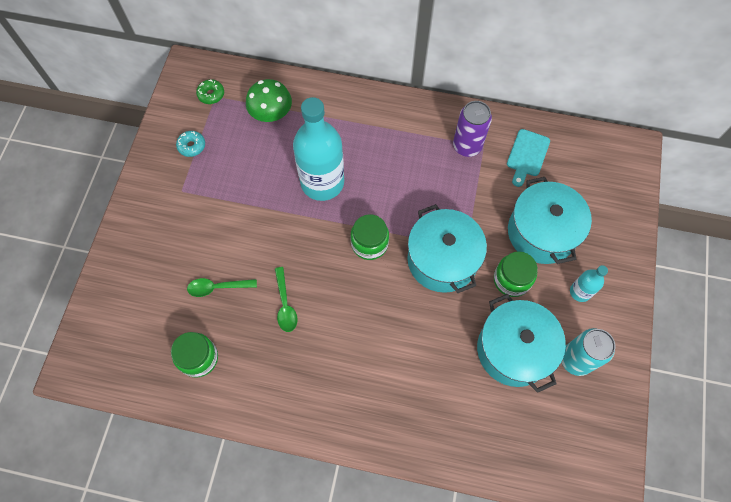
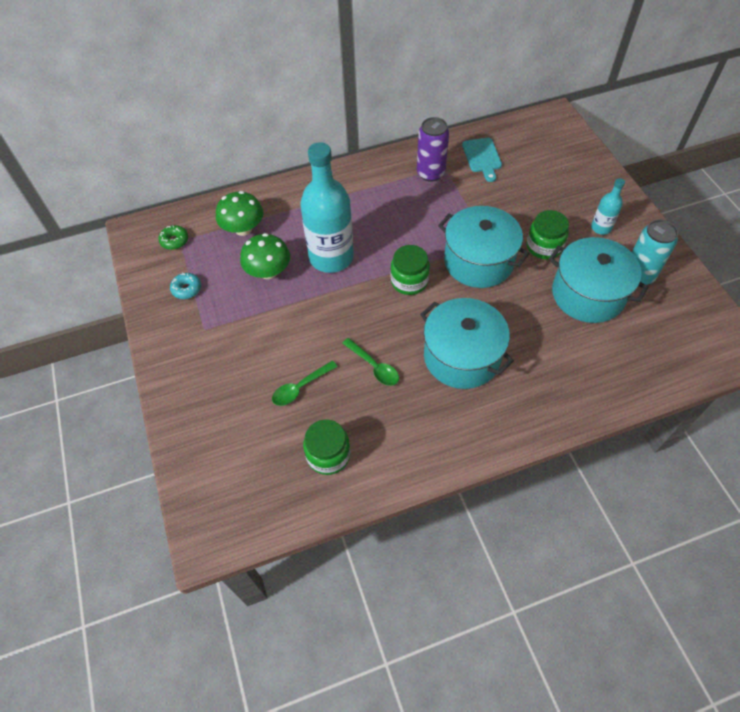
camera: 30 degrees left, 10 degrees down
turquoise pot [508,177,592,264] -> turquoise pot moved to [420,298,514,389]
none -> green mushroom [240,233,290,279]

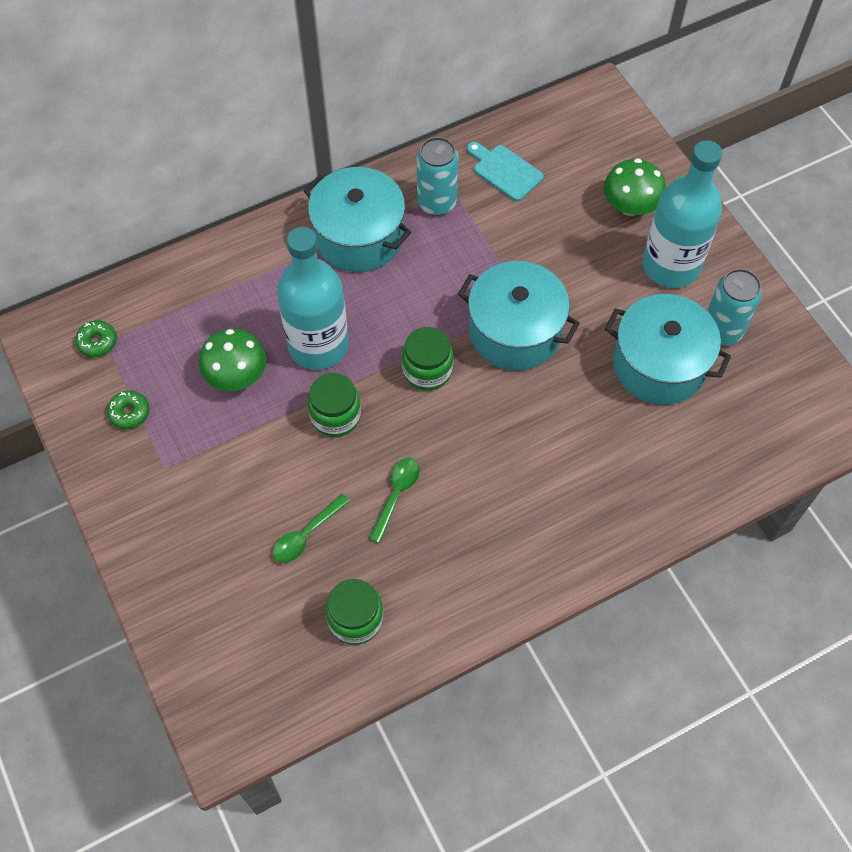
camera: 10 degrees left, 5 degrees up
turquoise donut [170,273,201,299] -> green donut [107,391,150,429]
green mushroom [216,191,264,236] -> green mushroom moved to [603,158,666,216]
green spoon [342,338,399,386] -> green spoon turned 105 degrees counterclockwise [369,458,420,543]
purple can [417,117,449,182] -> turquoise can [417,137,458,216]
turquoise pot [420,298,514,389] -> turquoise pot moved to [304,167,411,272]
turquoise cutting board [462,138,502,182] -> turquoise cutting board turned 150 degrees clockwise [467,142,544,201]
green jar [526,210,569,259] -> green jar moved to [307,373,361,437]
turquoise bottle [591,178,625,235] -> turquoise bottle [642,140,722,288], size x2.15

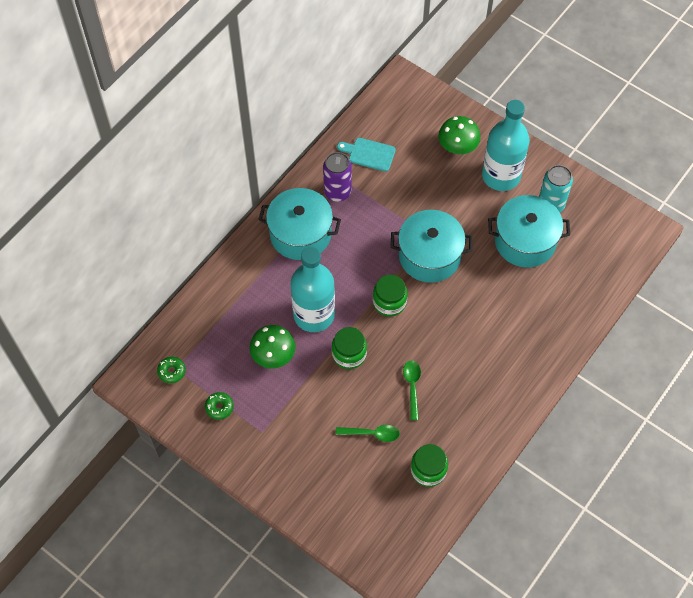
camera: 25 degrees left, 0 degrees up
green spoon [273,494,350,563] -> green spoon turned 105 degrees counterclockwise [336,425,400,442]
turquoise can [417,137,458,216] -> purple can [323,152,352,202]

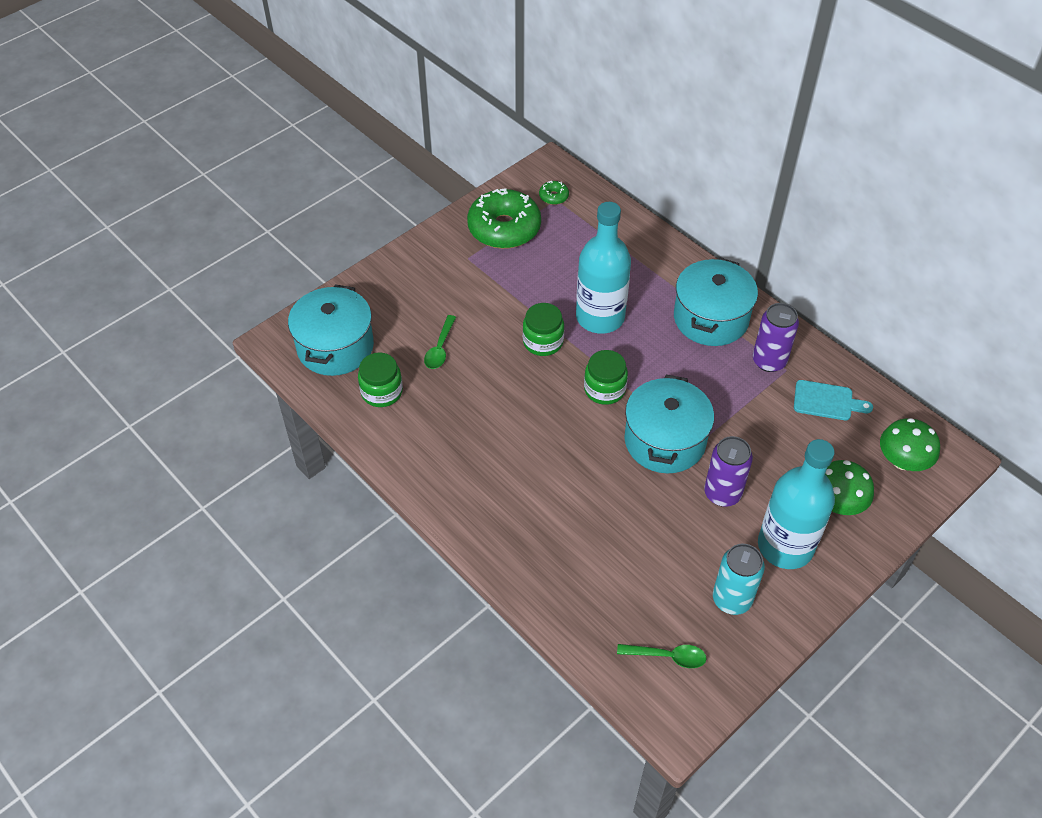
camera: 100 degrees right, 10 degrees down
green donut [205,392,234,420] -> green donut [467,188,541,249], size x2.40
green mushroom [250,325,296,369] -> green mushroom moved to [880,418,940,471]
turquoise cutting board [337,138,396,172] -> turquoise cutting board turned 75 degrees clockwise [794,380,873,420]
green spoon [403,360,421,420] -> green spoon moved to [617,644,707,668]
turquoise pot [488,195,570,268] -> turquoise pot moved to [288,285,374,376]
none -> purple can [704,436,753,507]

